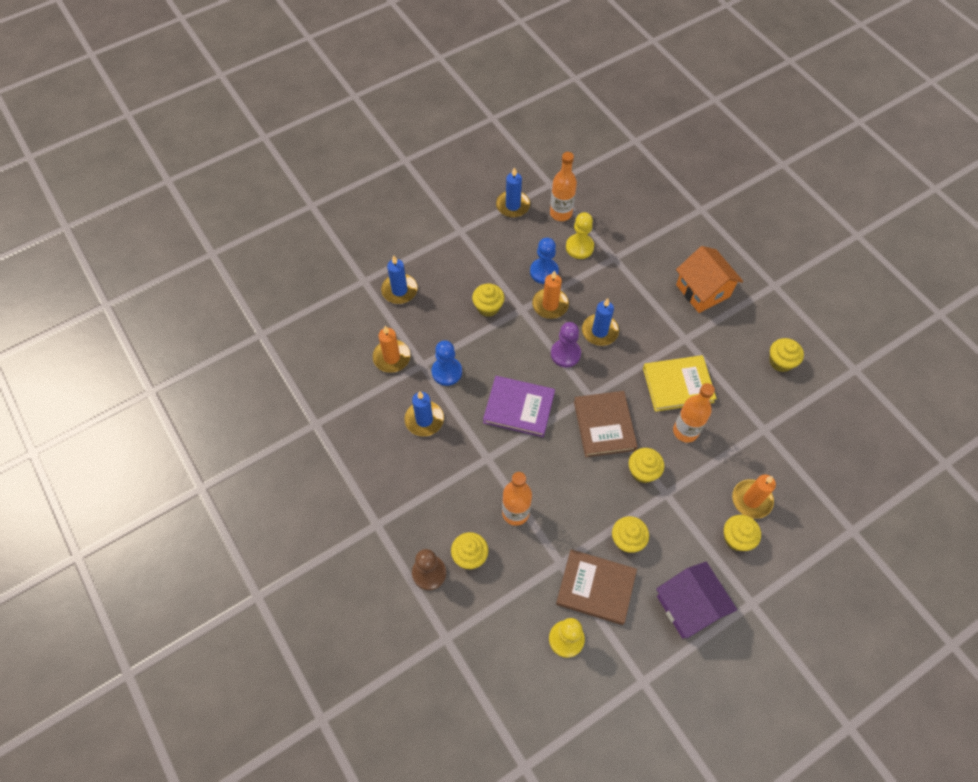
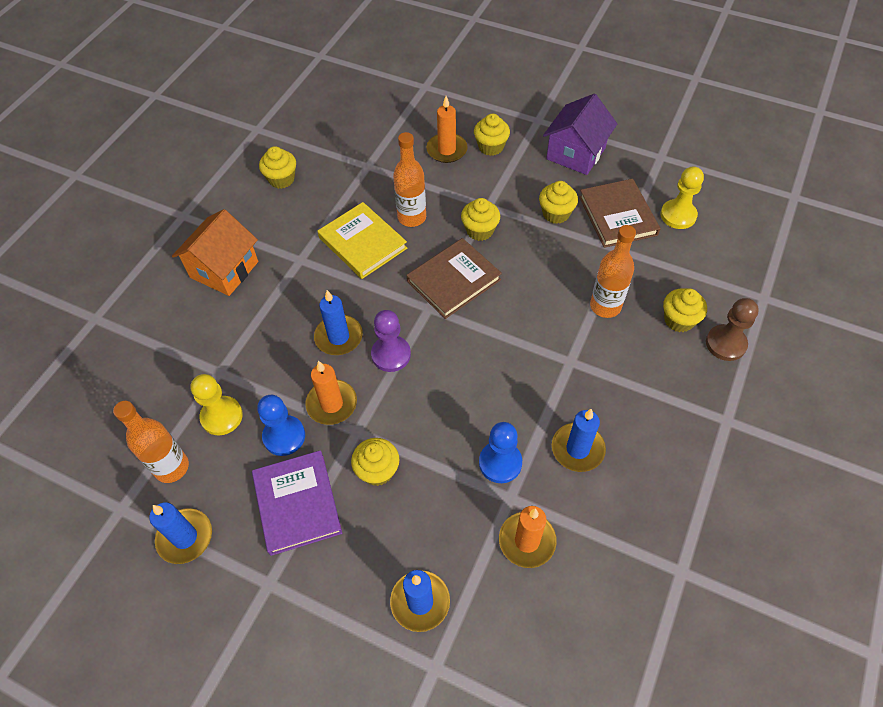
camera: 120 degrees left, 5 degrees down
purple book [483,376,555,437] -> purple book moved to [252,450,342,556]

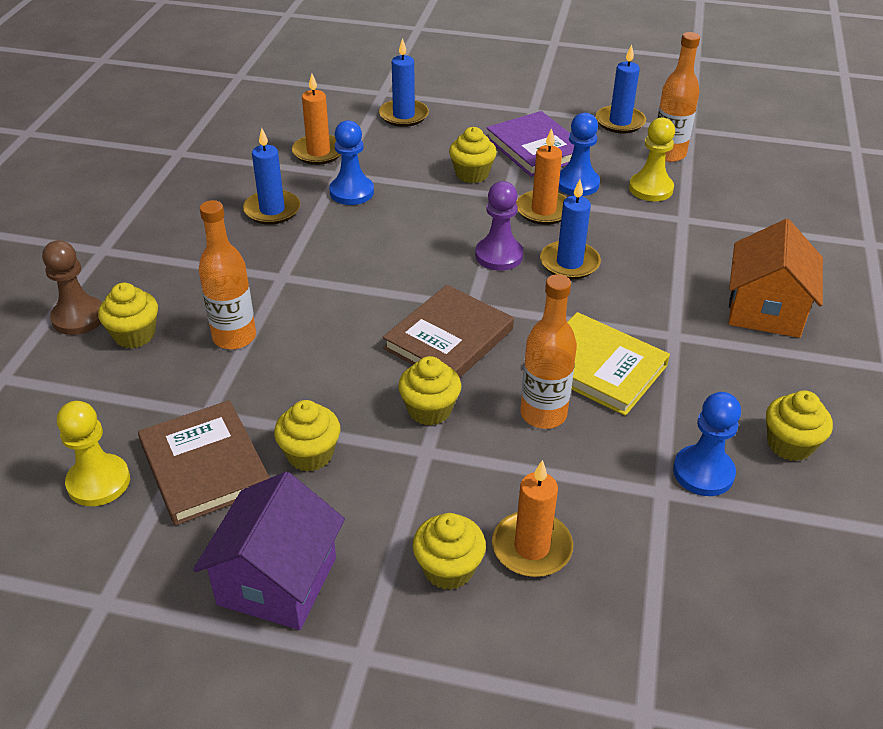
camera: 165 degrees right, 15 degrees down
none -> blue pawn [673,392,741,496]

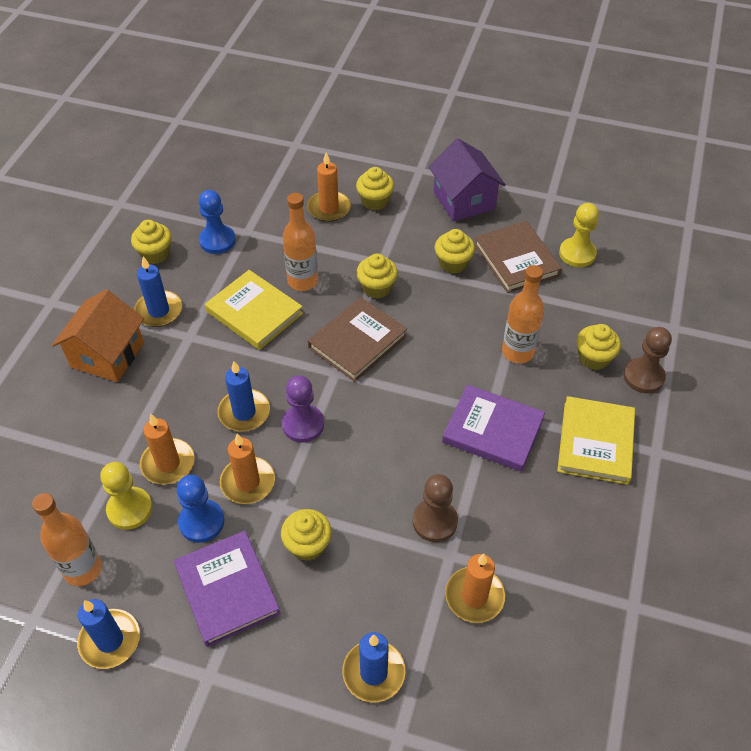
camera: 175 degrees left, 10 degrees up
purple house [193,472,345,630] -> purple house turned 45 degrees counterclockwise [429,139,506,221]
blue candle [243,128,300,225] -> blue candle moved to [134,257,182,327]
blue pawn [329,120,374,205] -> brown pawn [412,474,458,542]
none -> orange candle [140,414,195,485]
none -> purple book [442,384,545,472]
none -> yellow book [557,396,635,485]

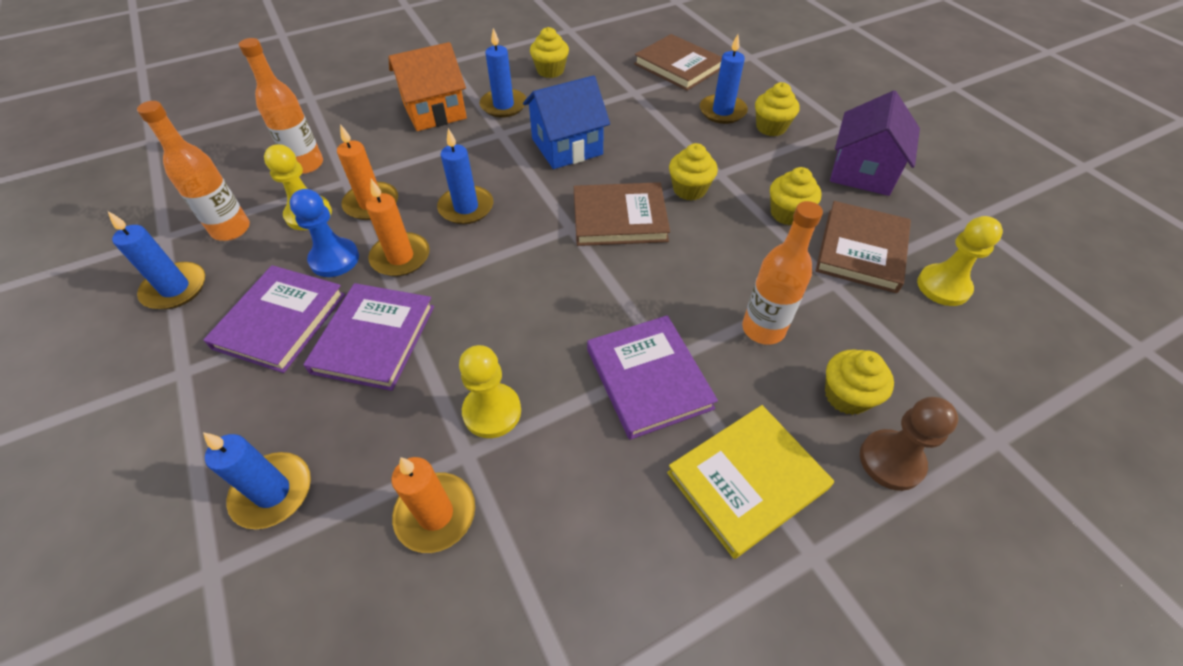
camera: 45 degrees right, 0 degrees up
blue pawn [199,190,236,254] -> none
yellow book [205,270,303,350] -> blue house [523,75,610,169]
yellow cupcake [281,509,332,561] -> purple book [303,283,434,391]
purple pawn [282,376,324,443] -> none
orange bottle [283,193,318,291] -> orange bottle moved to [239,38,323,174]
orange candle [307,152,351,222] -> blue candle [700,34,748,124]
brown pawn [412,474,458,542] -> yellow pawn [459,345,521,438]
none -> brown book [634,34,722,91]

